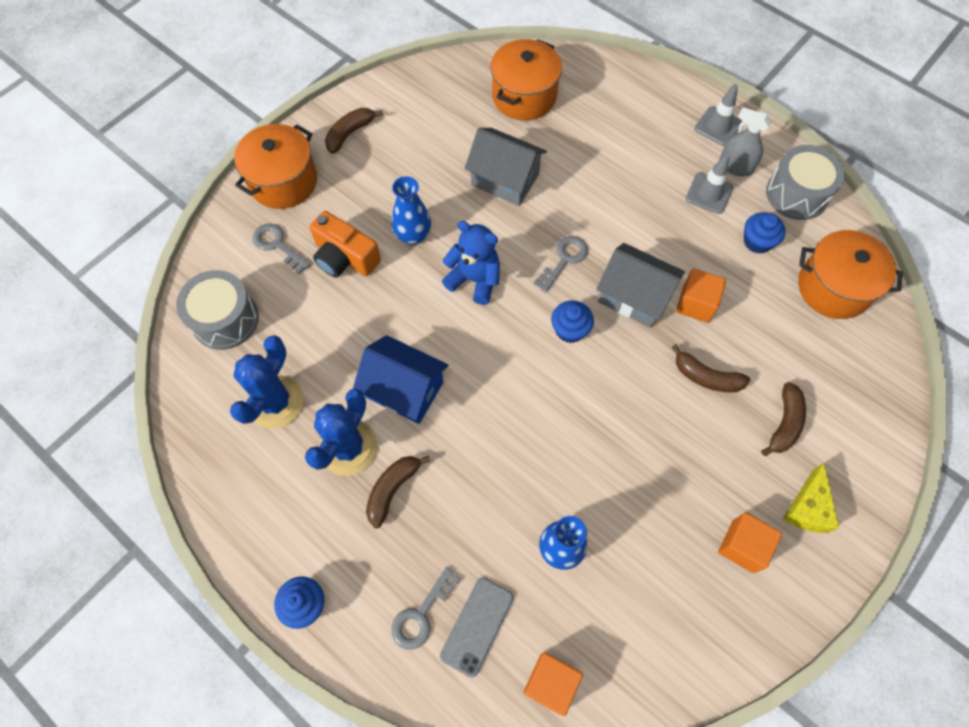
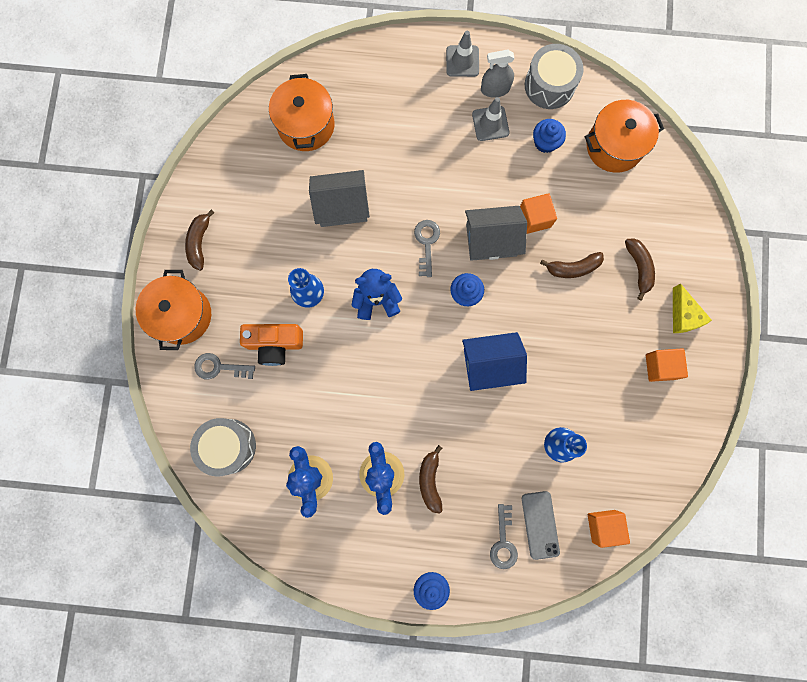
camera: 35 degrees left, 15 degrees up
blue house [353,335,448,424] -> blue house moved to [462,332,527,391]

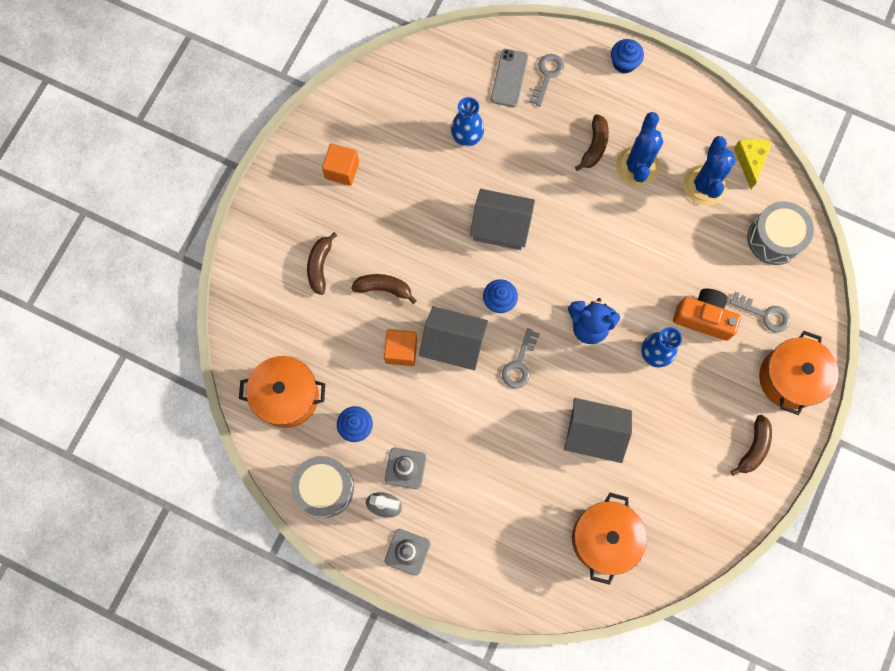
camera: 160 degrees left, 5 degrees down
blue house [462,332,527,391] -> grey house [470,189,535,250]
orange cube [588,510,630,548] -> none
yellow cheese [673,283,712,333] -> yellow cheese moved to [734,139,772,189]

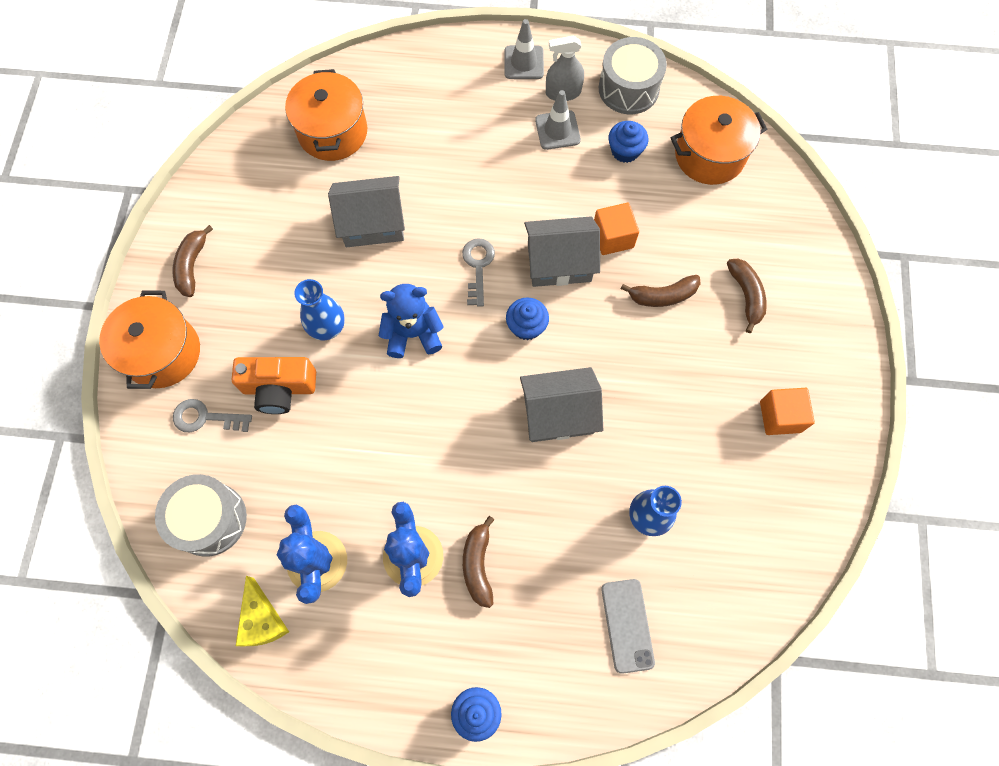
camera: 160 degrees right, 5 degrees down
grey key [529,54,564,107] -> none

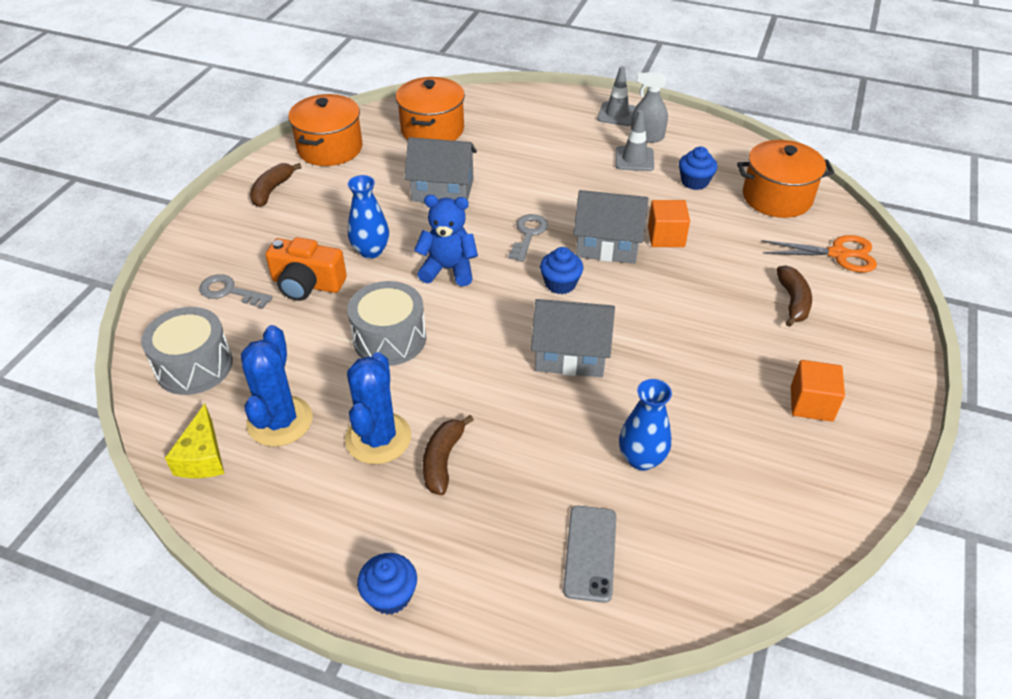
camera: 15 degrees right, 25 degrees down
orange pot [99,291,200,389] -> orange pot moved to [288,94,362,166]
grey drum [599,37,667,114] -> grey drum moved to [347,281,426,366]
brown banana [621,275,701,307] -> none
none -> orange scissors [762,235,877,272]

